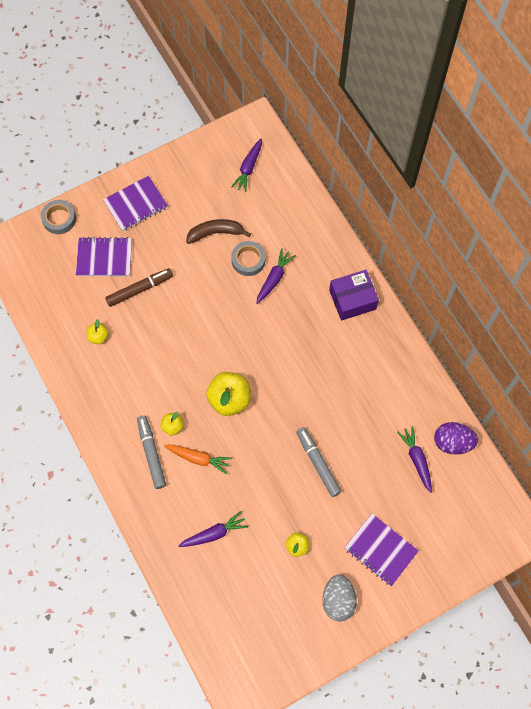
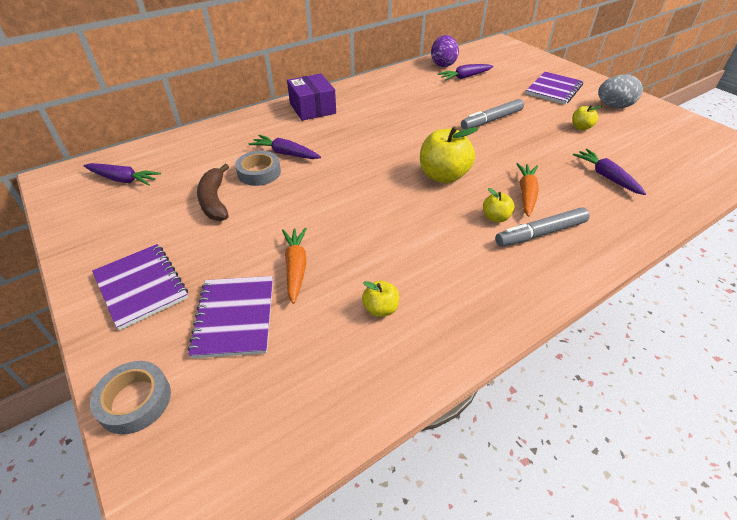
camera: 95 degrees left, 25 degrees down
brown marker [105,268,173,307] -> orange carrot [282,227,307,304]

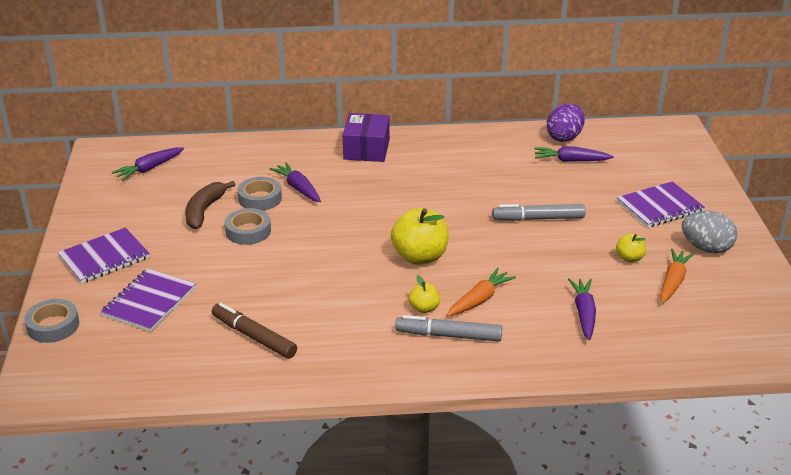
camera: 30 degrees right, 10 degrees down
purple carrot [84,163,161,186] -> purple carrot turned 90 degrees clockwise [112,147,184,181]
purple notebook [92,244,188,330] -> purple notebook turned 60 degrees clockwise [58,227,150,284]
orange carrot [282,227,307,304] -> orange carrot moved to [660,248,694,303]
yellow apple [362,281,399,317] -> brown marker [212,303,297,359]
none -> grey tape [225,208,271,245]

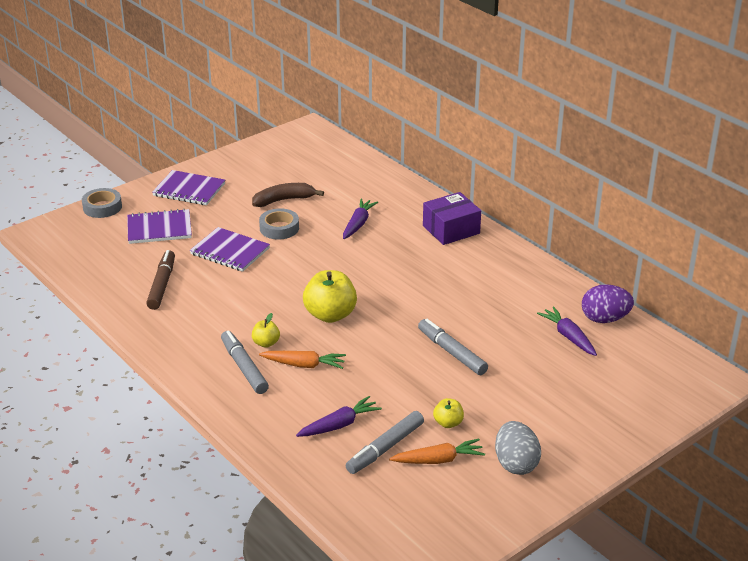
camera: 55 degrees right, 0 degrees up
purple carrot [112,147,184,181] -> none
grey tape [237,177,282,211] -> none
purple notebook [617,181,705,228] -> purple notebook moved to [190,227,270,272]
none -> grey marker [346,411,424,474]

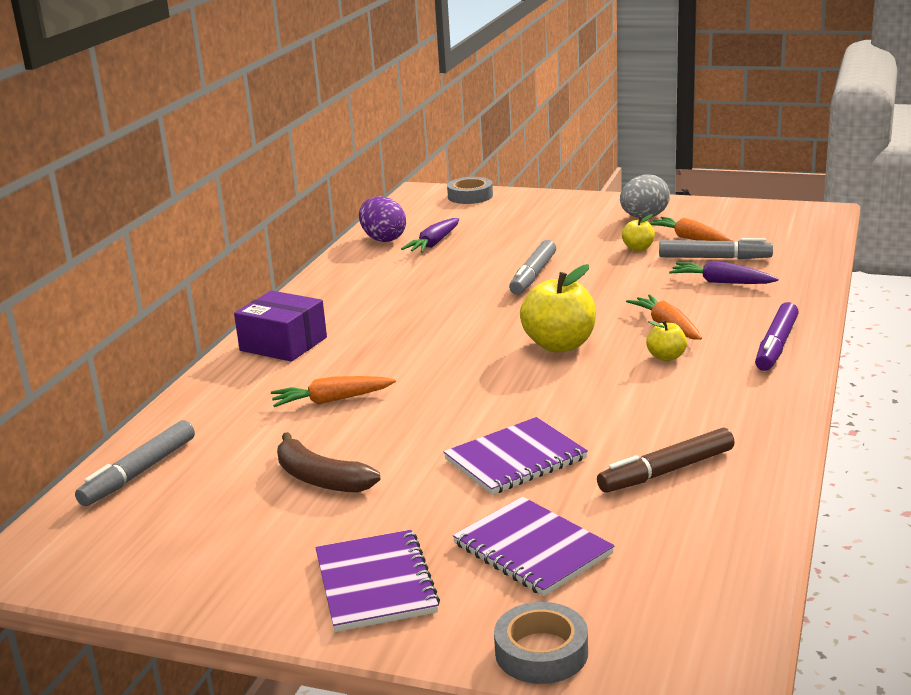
camera: 120 degrees left, 10 degrees down
purple notebook [190,227,270,272] -> purple notebook turned 60 degrees clockwise [444,417,588,495]
grey marker [221,330,269,394] -> grey marker moved to [75,420,195,506]
grey tape [259,208,299,240] -> grey tape moved to [447,177,493,204]
purple carrot [343,199,378,239] -> orange carrot [271,376,396,407]
none -> purple marker [755,302,799,371]

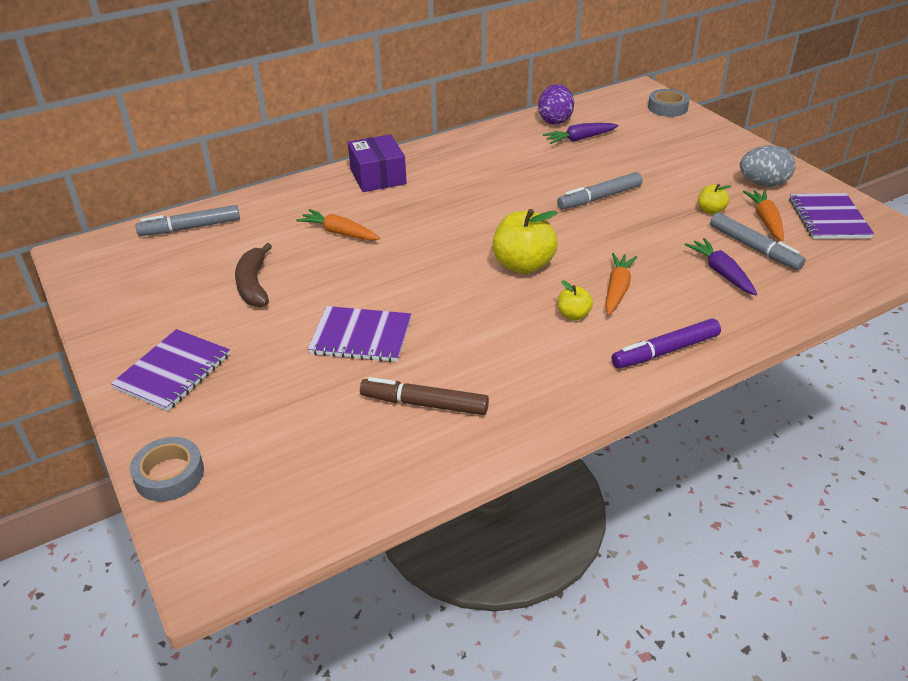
camera: 40 degrees right, 15 degrees up
purple notebook [453,497,614,596] -> purple notebook moved to [789,193,874,239]

